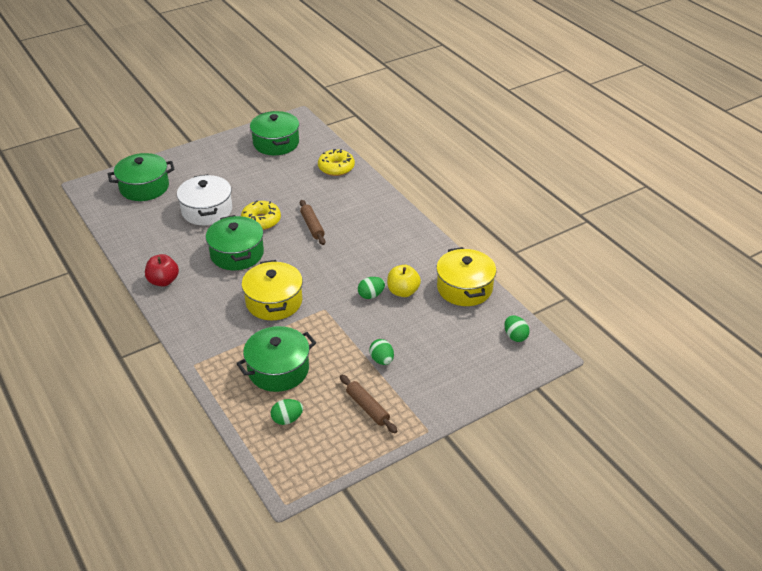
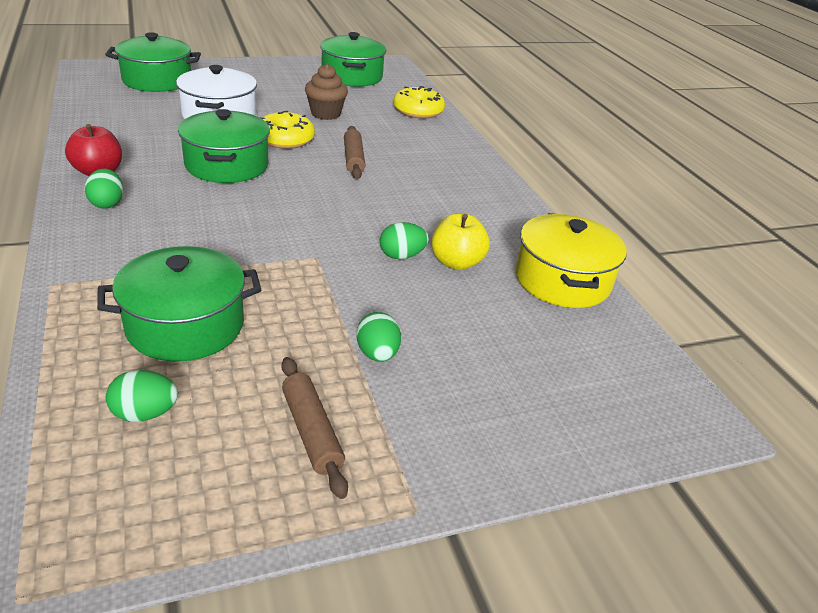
camera: 10 degrees right, 5 degrees down
yellow pot [242,260,303,320] -> none
green egg [505,315,530,342] -> green egg moved to [85,169,124,209]
none -> brown cupcake [305,64,348,120]

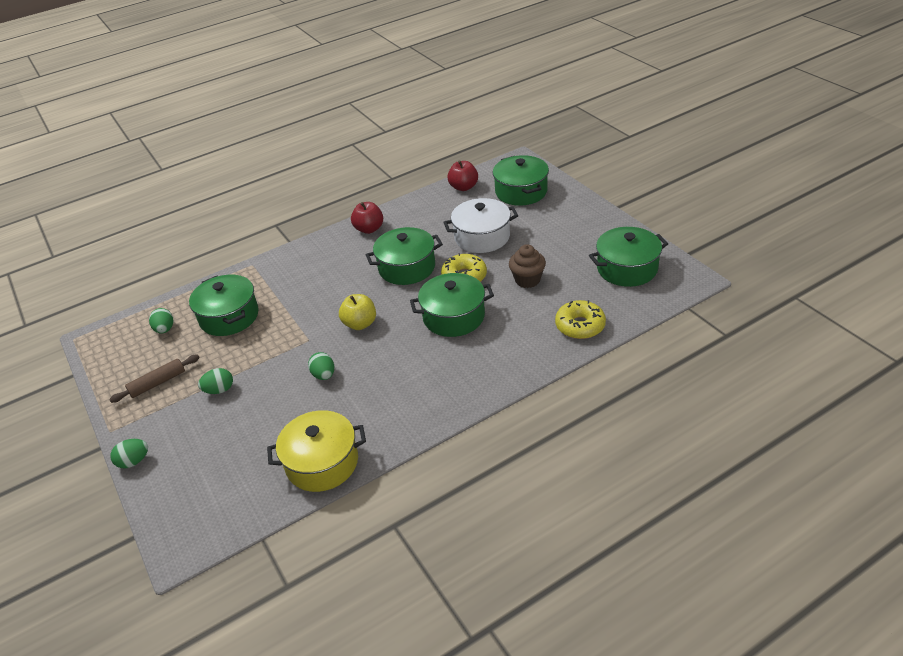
camera: 85 degrees right, 5 degrees up
green egg [85,169,124,209] -> green egg moved to [111,439,148,468]
brown rolling pin [344,126,365,179] -> green pot [410,273,494,337]
yellow apple [431,214,490,270] -> yellow apple moved to [339,294,376,330]
none -> red apple [447,160,478,191]

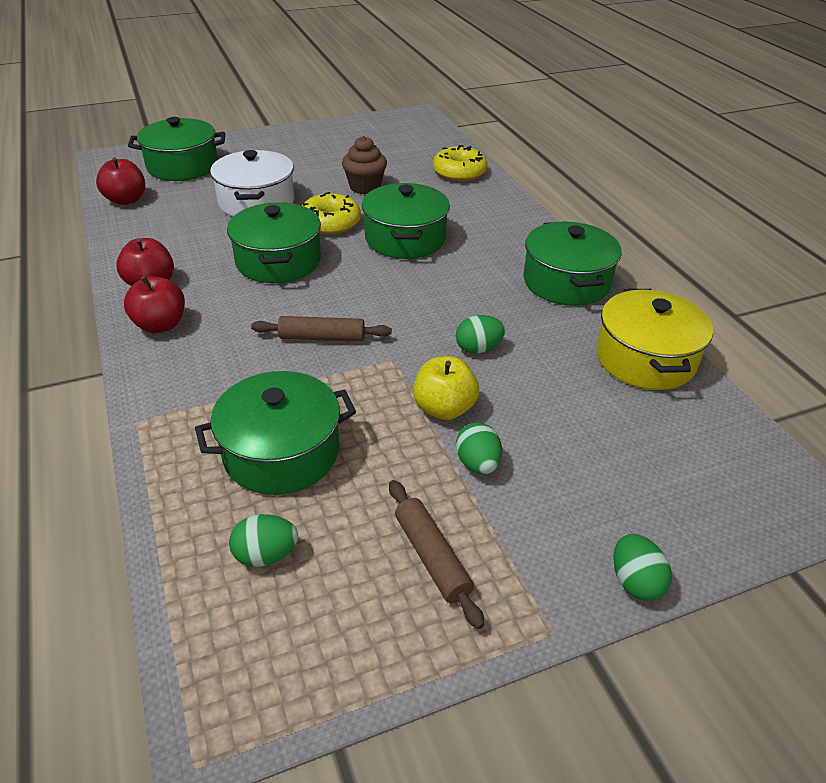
camera: 85 degrees left, 0 degrees up
yellow apple [339,294,376,330] -> yellow apple moved to [413,356,479,420]
green pot [589,227,668,287] -> green pot moved to [523,221,622,306]
none -> red apple [124,276,185,333]
none -> brown rolling pin [251,316,392,342]

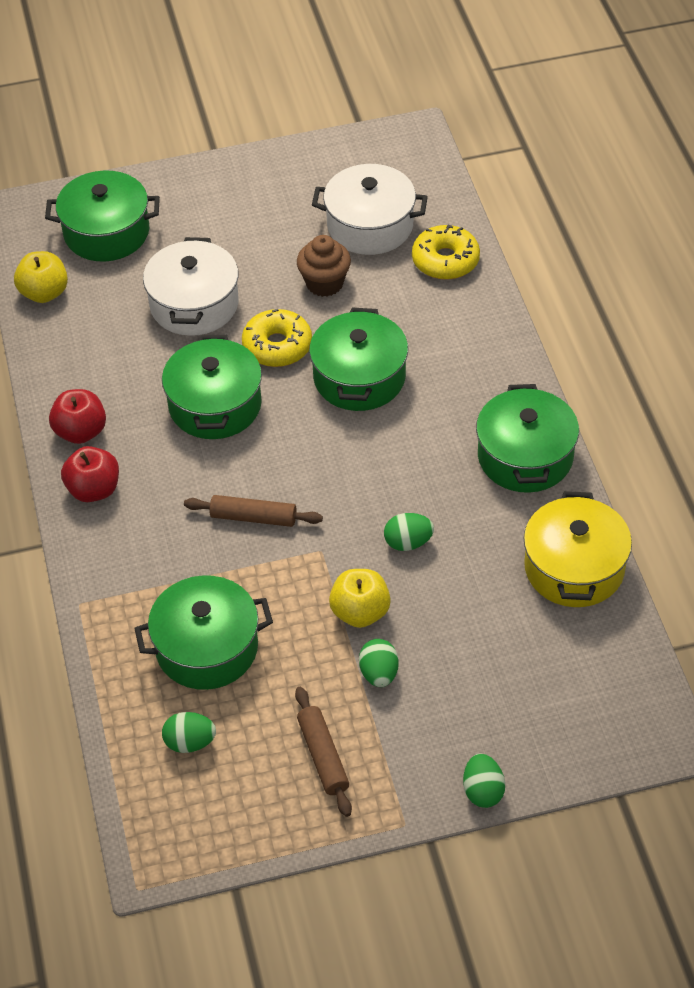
camera: 10 degrees right, 10 degrees up
red apple [96,157,145,205] -> yellow apple [14,251,68,303]
none -> white pot [312,164,428,255]

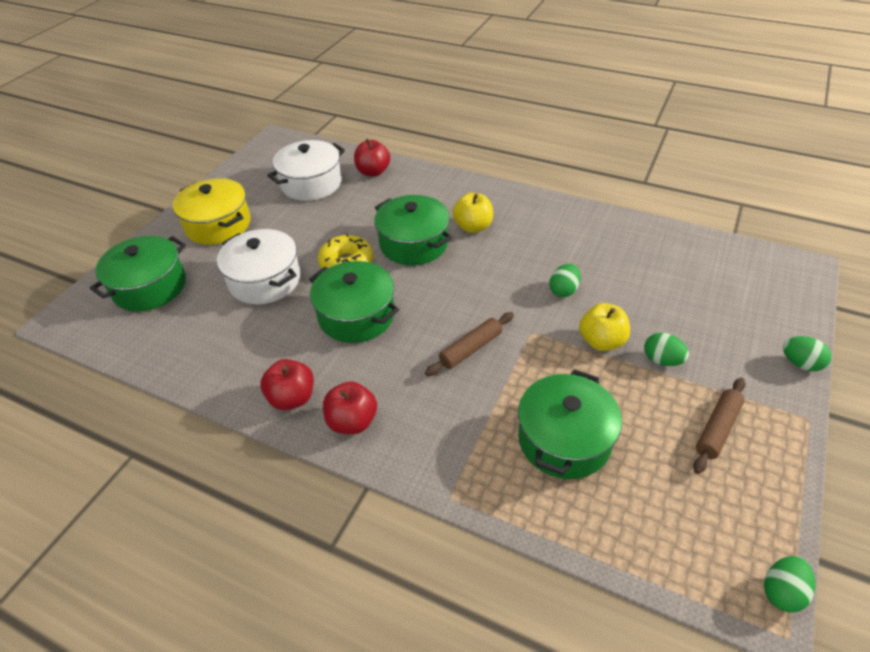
camera: 50 degrees left, 5 degrees down
yellow apple [14,251,68,303] -> yellow apple moved to [452,193,493,233]
green egg [162,712,216,753] -> green egg moved to [764,556,815,613]
brown rolling pin [295,687,352,817] -> brown rolling pin turned 75 degrees counterclockwise [693,378,746,474]
brown cupcake [297,235,351,297] -> none
yellow donut [412,225,480,280] -> red apple [354,139,390,177]
green pot [476,384,579,493] -> none
yellow pot [524,491,632,607] -> yellow pot moved to [173,178,251,245]

